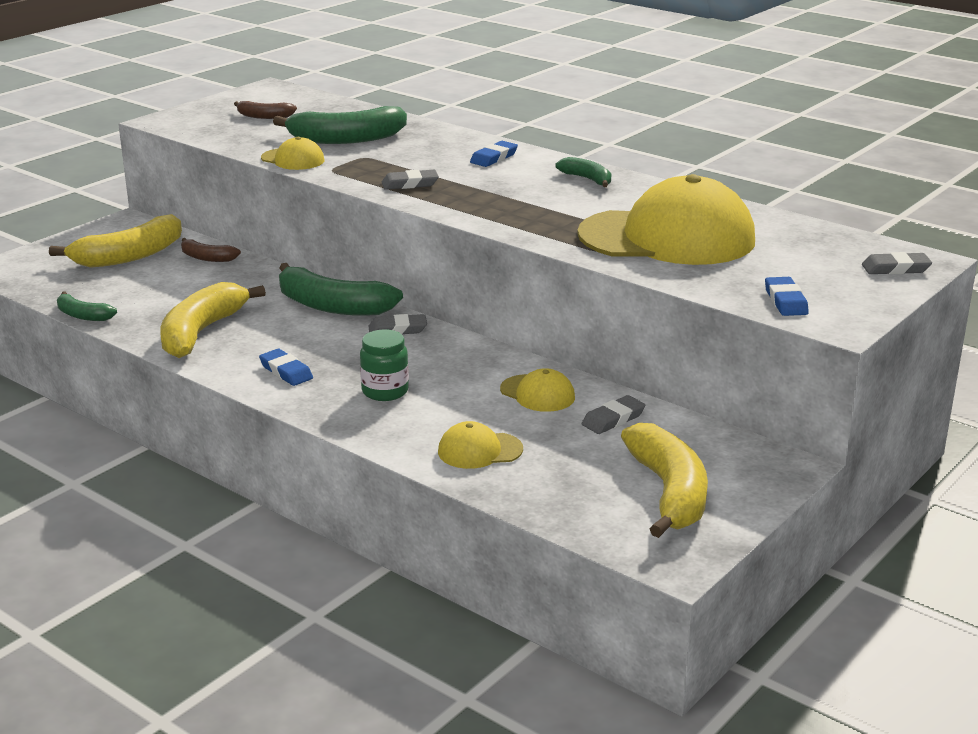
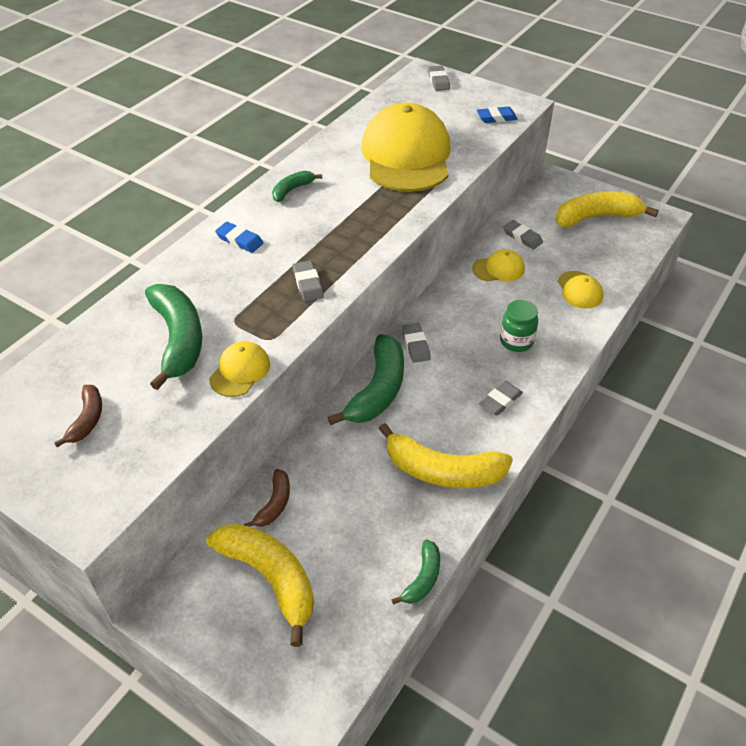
camera: 95 degrees left, 20 degrees up
blue eraser [259,349,313,386] -> grey eraser [479,381,523,416]
yellow cap [500,368,575,412] -> yellow cap turned 45 degrees clockwise [472,249,525,281]

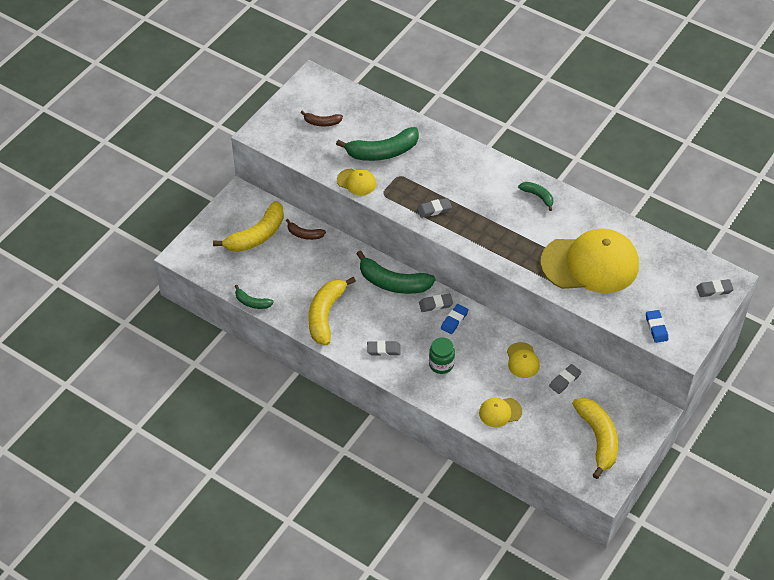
camera: 90 degrees right, 5 degrees up
blue eraser [215,222,264,253] -> blue eraser moved to [441,304,469,334]
grey eraser [479,381,523,416] -> grey eraser turned 45 degrees counterclockwise [367,341,401,356]

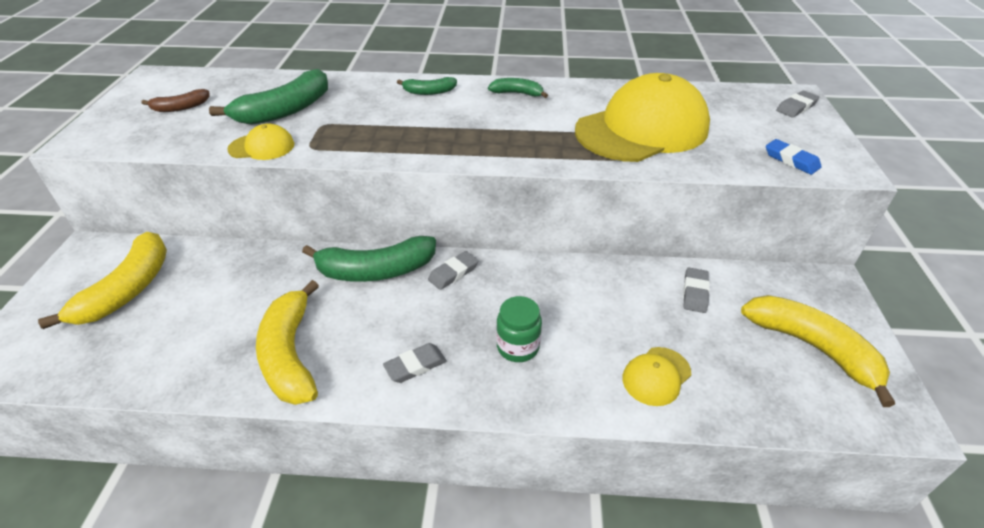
camera: 30 degrees left, 10 degrees down
green banana [235,285,274,309] -> green banana moved to [397,77,457,95]
brown banana [286,219,326,240] -> none
grey eraser [417,198,452,218] -> none
blue eraser [441,304,469,334] -> none
yellow cap [507,342,540,378] -> none

